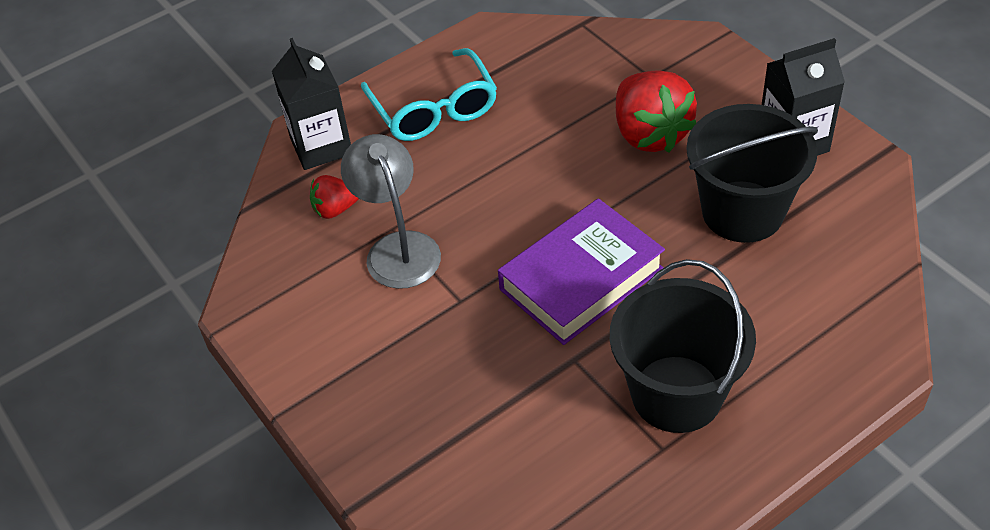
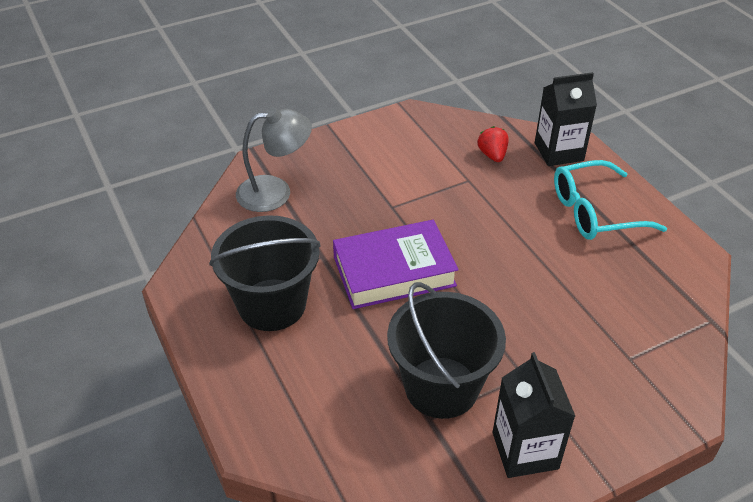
camera: 95 degrees right, 5 degrees down
grey lamp [341,134,441,289] -> grey lamp moved to [236,107,312,212]
purple book [498,198,665,345] -> purple book turned 75 degrees counterclockwise [333,220,458,309]
red strawberry [616,71,697,153] -> none

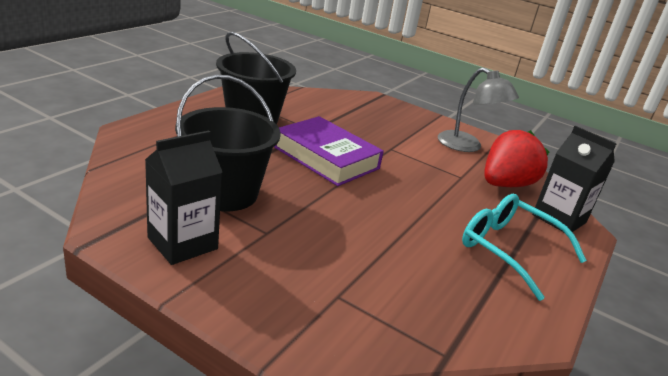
camera: 55 degrees right, 15 degrees down
grey lamp [236,107,312,212] -> grey lamp moved to [438,67,519,152]
red strawberry [477,126,509,162] -> red strawberry [484,130,549,187], size x1.94

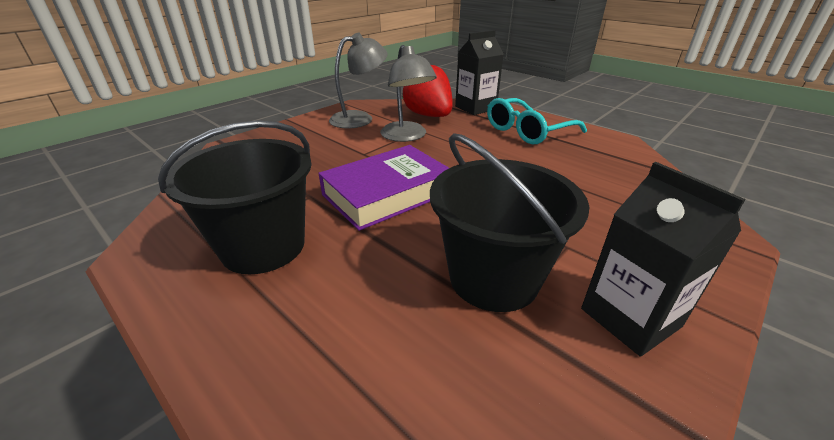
camera: 75 degrees left, 5 degrees up
none -> grey lamp [380,45,437,142]

